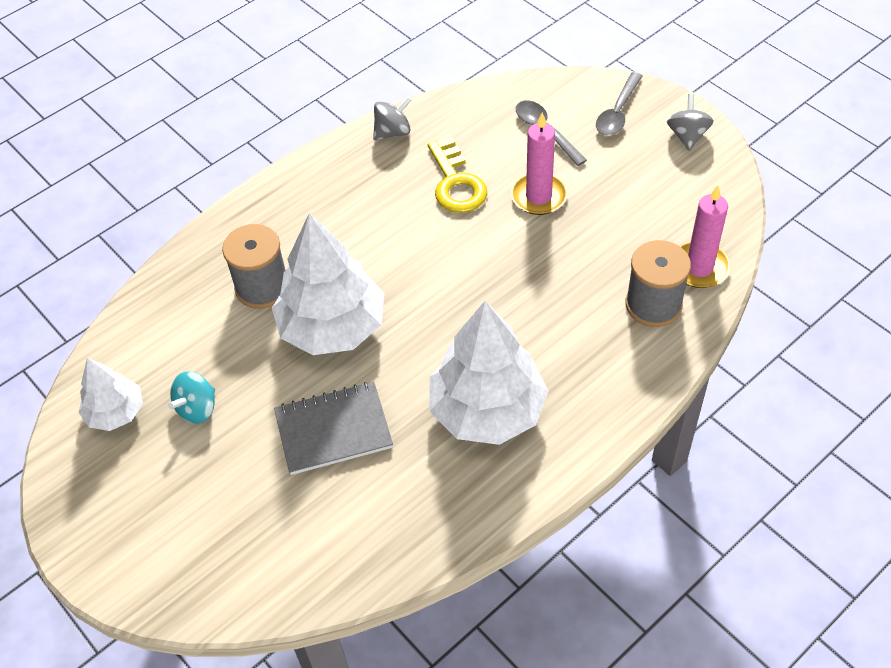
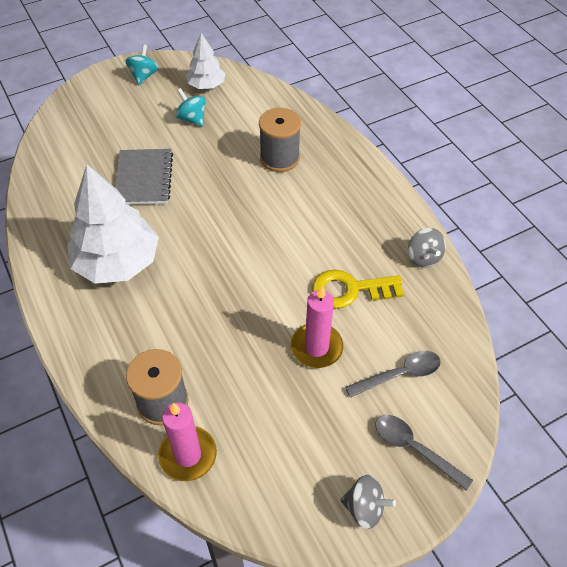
camera: 100 degrees right, 0 degrees up
white tree [272,213,384,355] -> none
none -> turquoise spinning top [125,45,159,85]

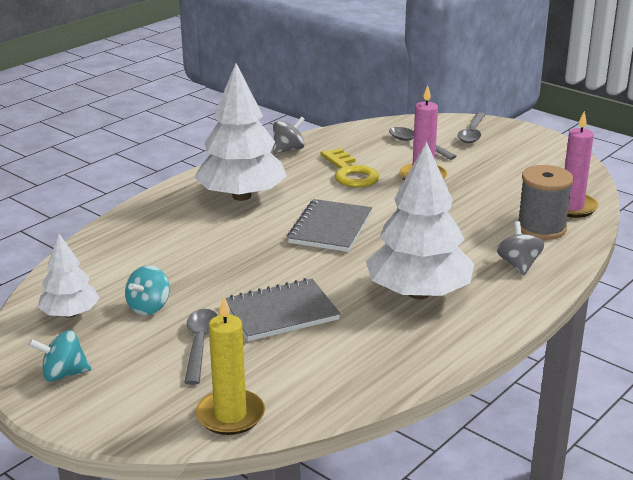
camera: 110 degrees left, 25 degrees down
grey spool [259,108,301,172] -> none
grey spinning top [340,475,396,529] -> grey spinning top moved to [497,221,544,275]
none -> grey spoon [184,309,218,385]
none -> white tree [194,63,287,201]
none -> yellow candle [195,296,265,435]
none -> grey notebook [287,199,372,252]

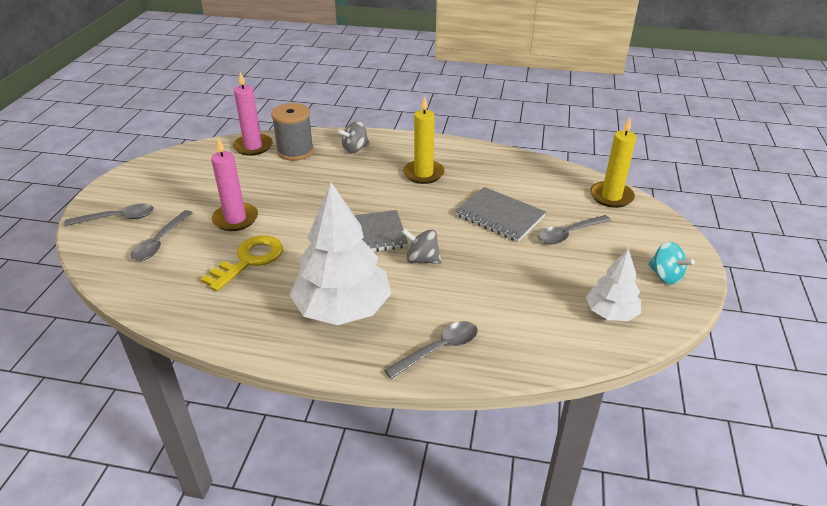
camera: 120 degrees left, 10 degrees up
turquoise spinning top [125,265,170,315] -> none
grey spinning top [273,117,305,154] -> grey spinning top moved to [402,228,442,264]
white tree [366,142,474,299] -> yellow candle [403,96,445,184]
none -> grey spoon [384,321,478,379]

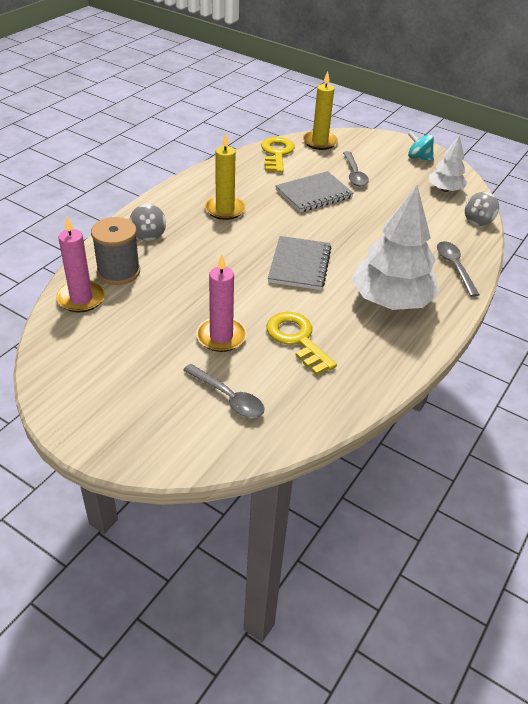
camera: 70 degrees left, 5 degrees up
grey spoon [64,204,154,226] -> none
grey spinning top [402,228,442,264] -> grey spinning top moved to [465,192,499,226]
turquoise spinning top [648,242,695,285] -> turquoise spinning top turned 135 degrees counterclockwise [408,131,434,161]
none -> yellow key [261,137,295,173]

